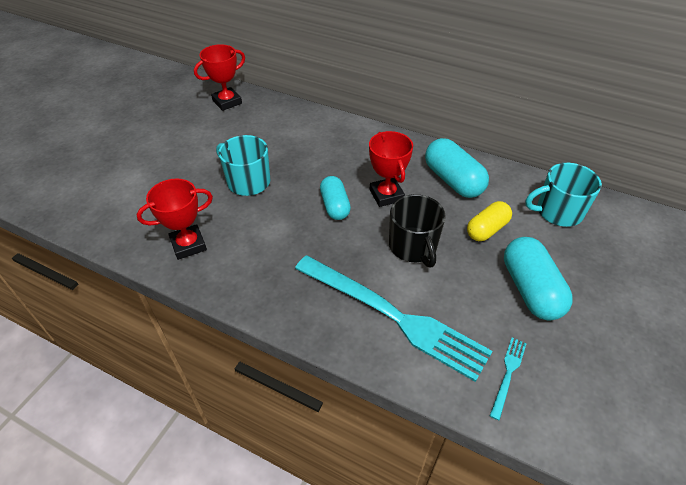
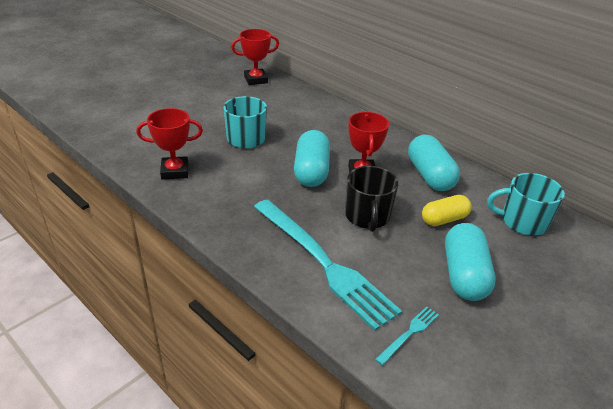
camera: 15 degrees right, 10 degrees down
turquoise capsule [320,176,351,220] -> turquoise capsule [294,130,330,187], size x1.51

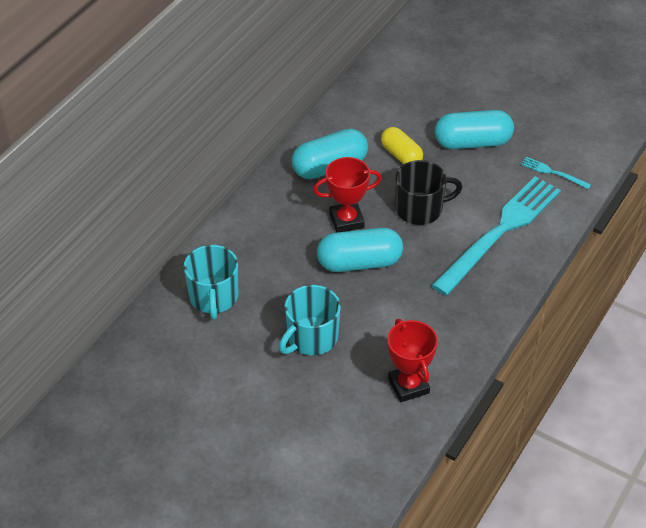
camera: 100 degrees left, 10 degrees up
red trophy [231,29,279,85] -> none
turquoise mug [487,173,565,236] -> turquoise mug moved to [184,245,239,320]

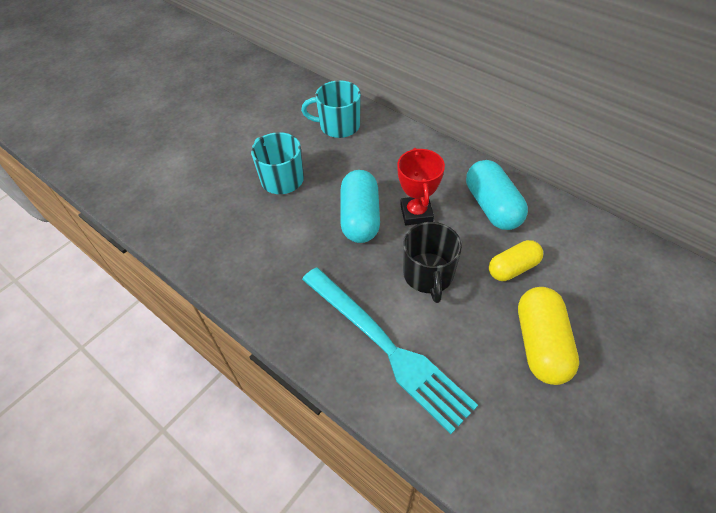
camera: 100 degrees right, 5 degrees up
red trophy [388,319,438,402] -> none
turquoise capsule [435,110,514,149] -> yellow capsule [518,287,579,385]
turquoise fork [521,157,591,189] -> none

